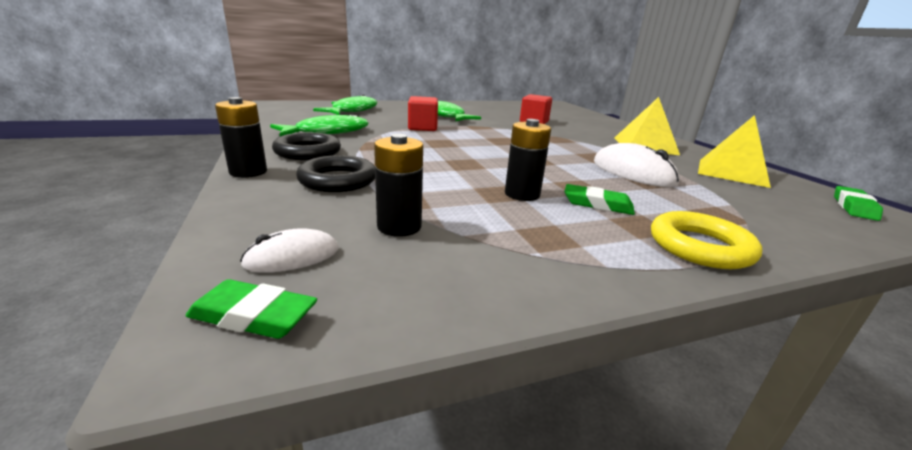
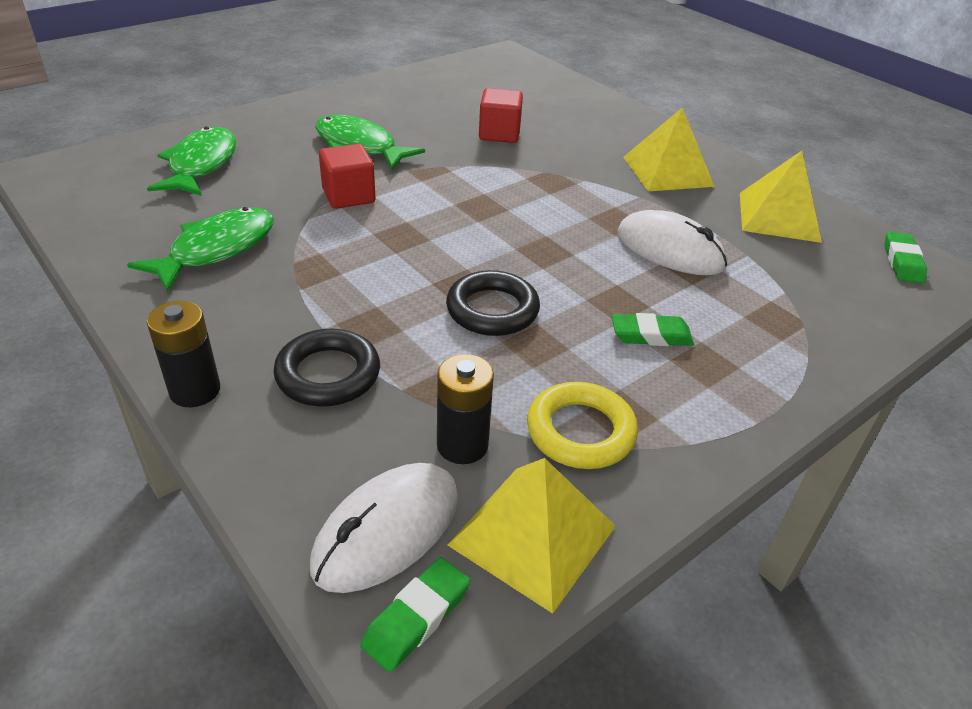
camera: 20 degrees left, 15 degrees up
green eraser [185,279,317,339] -> green eraser turned 45 degrees counterclockwise [360,558,470,672]
white mouse [240,228,339,273] -> white mouse [310,463,458,593], size x1.77
black ring [272,132,341,160] -> black ring moved to [446,270,540,336]
black battery [505,119,551,201] -> none
yellow ring [651,211,762,269] -> yellow ring moved to [527,382,638,469]
none -> yellow pyramid [448,458,616,614]

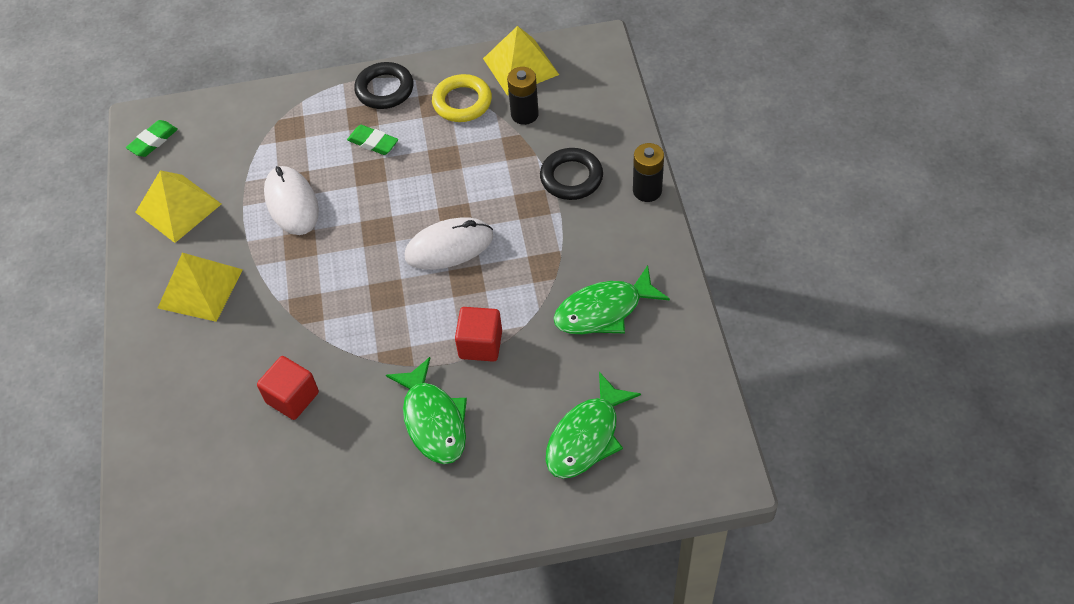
camera: 145 degrees left, 15 degrees up
white mouse [310,463,458,593] -> white mouse moved to [405,217,493,270]
green eraser [360,558,470,672] -> none
black ring [446,270,540,336] -> black ring moved to [354,62,414,109]

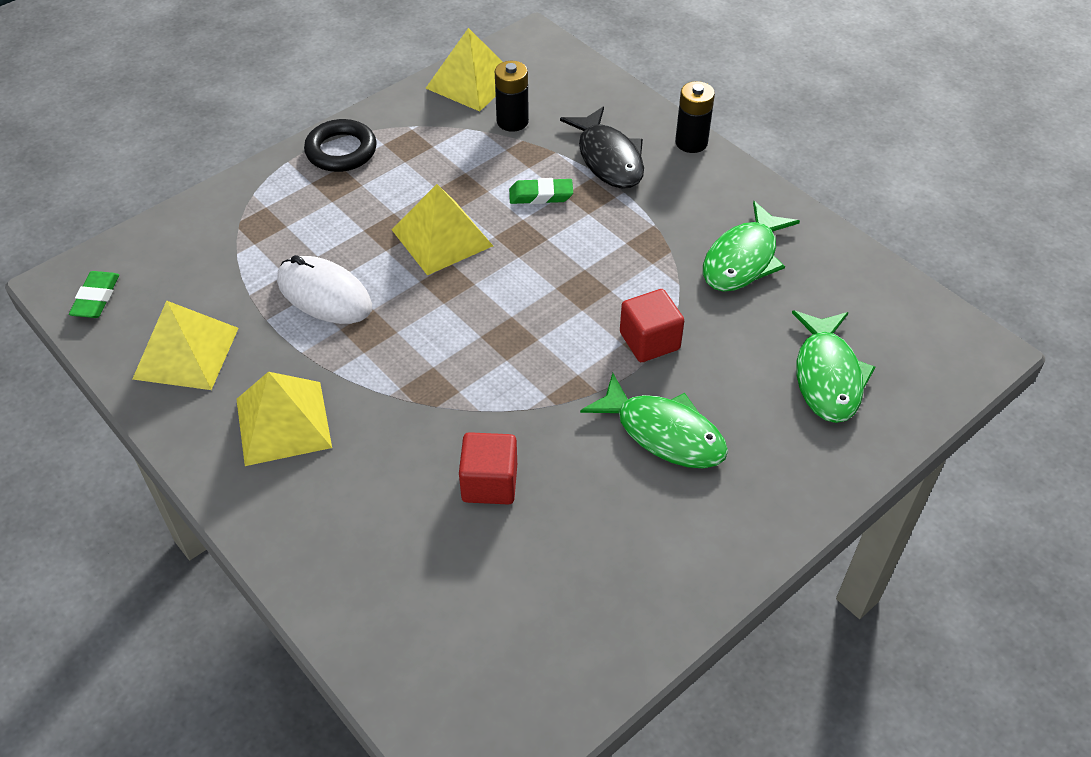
camera: 35 degrees left, 5 degrees down
green eraser [347,125,398,155] -> green eraser moved to [509,178,573,204]
white mouse [405,217,493,270] -> none
yellow ring [432,74,492,122] -> none
black ring [540,148,603,200] -> black fish [560,107,644,189]
none -> yellow pyramid [392,184,493,275]

